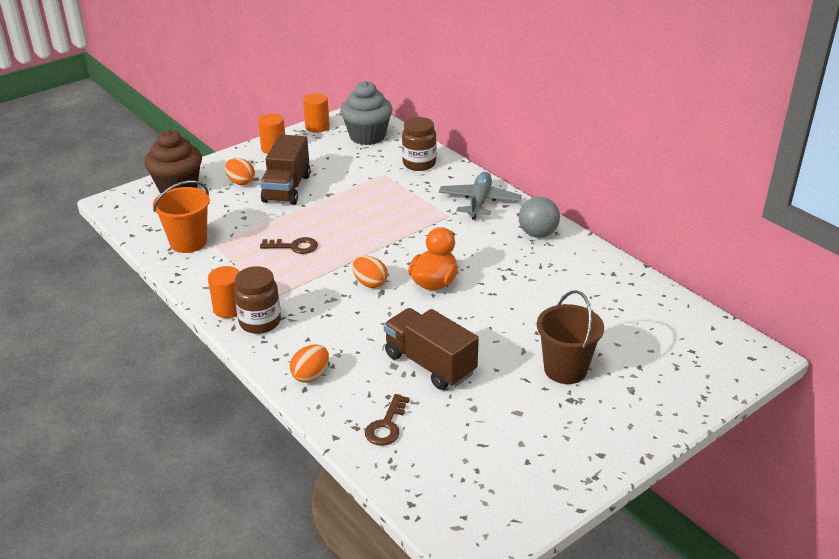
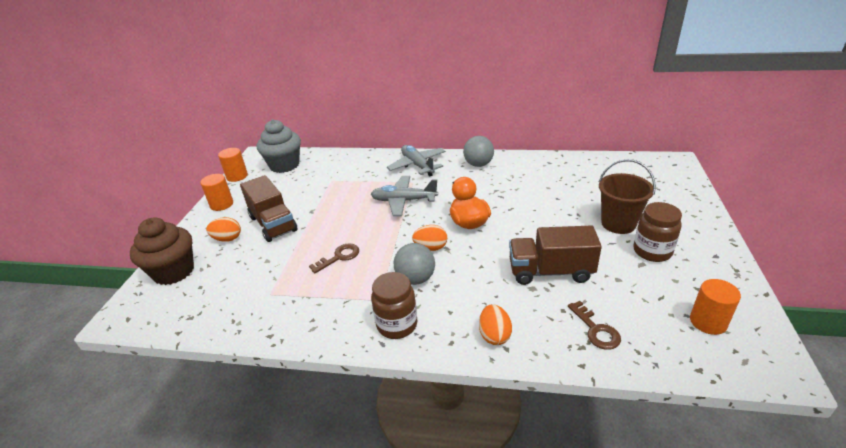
camera: 40 degrees left, 0 degrees up
orange bucket [153,180,210,253] -> none
orange cylinder [208,266,240,318] -> orange cylinder moved to [690,279,741,335]
brown jar [402,117,436,171] -> brown jar moved to [633,202,682,262]
none -> grey plane [371,176,438,216]
none -> grey ball [394,243,435,285]

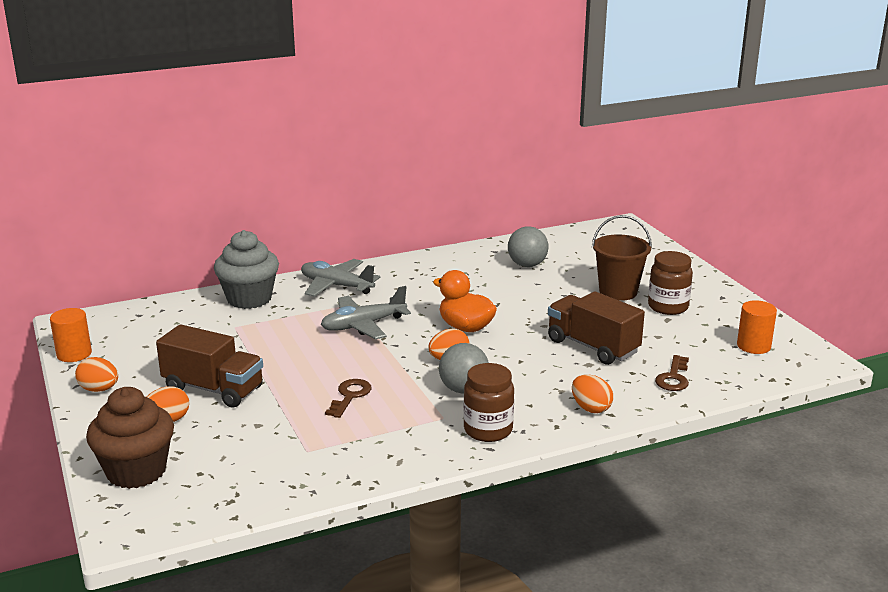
camera: 35 degrees left, 10 degrees down
orange cylinder [200,174,233,211] -> orange egg [75,357,118,392]
grey cupcake [257,119,301,173] -> grey cupcake moved to [214,230,279,309]
grey ball [463,136,494,167] -> grey ball moved to [508,226,549,267]
brown truck [509,225,602,285] -> brown truck turned 75 degrees clockwise [548,291,645,365]
brown key [568,301,621,350] -> brown key turned 75 degrees clockwise [655,355,689,391]

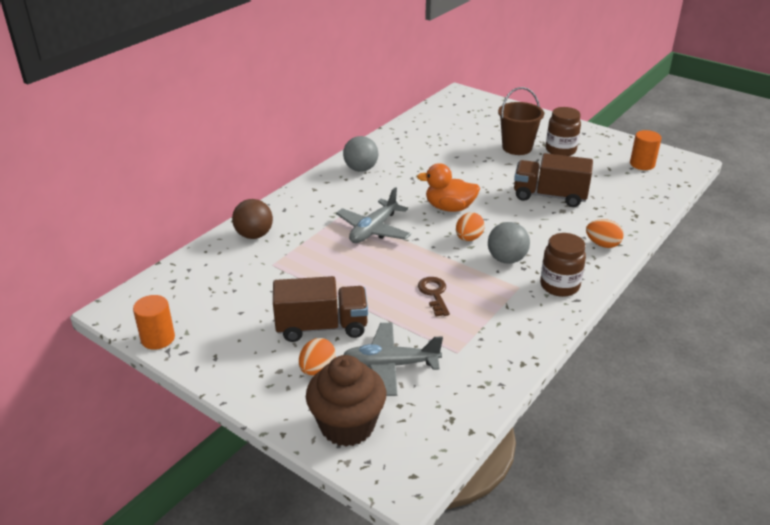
camera: 30 degrees left, 10 degrees up
orange egg [75,357,118,392] -> none
grey cupcake [214,230,279,309] -> brown ball [232,199,273,239]
grey plane [301,259,380,297] -> grey plane moved to [343,323,443,396]
grey ball [508,226,549,267] -> grey ball moved to [343,136,378,172]
brown key [655,355,689,391] -> none

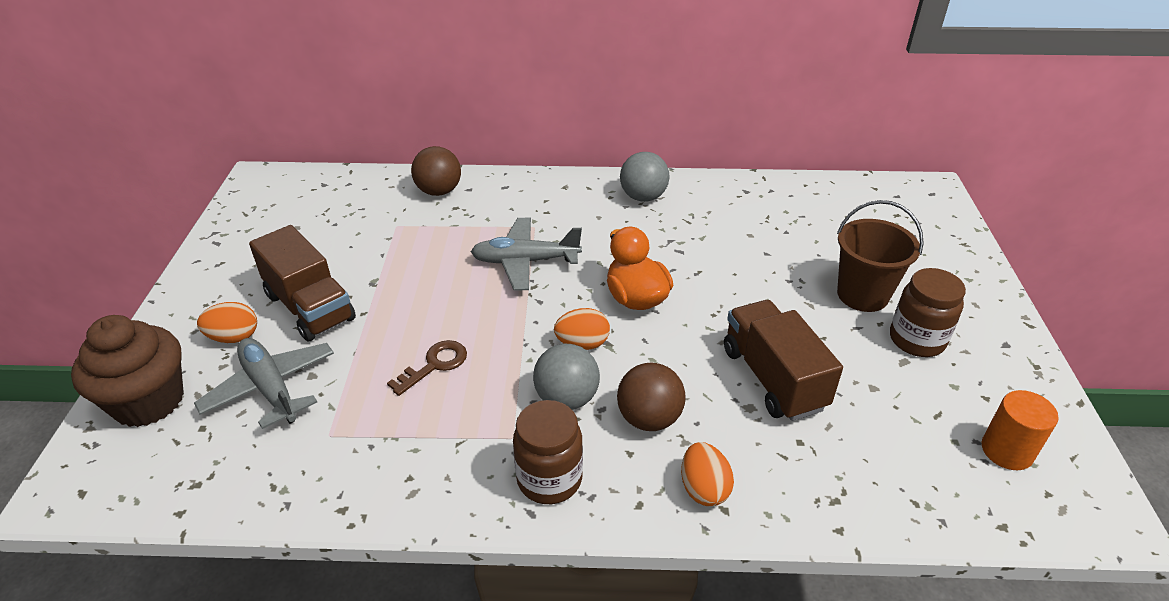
camera: 55 degrees right, 5 degrees up
orange cylinder [133,295,175,350] -> none
none -> brown ball [617,363,685,431]

